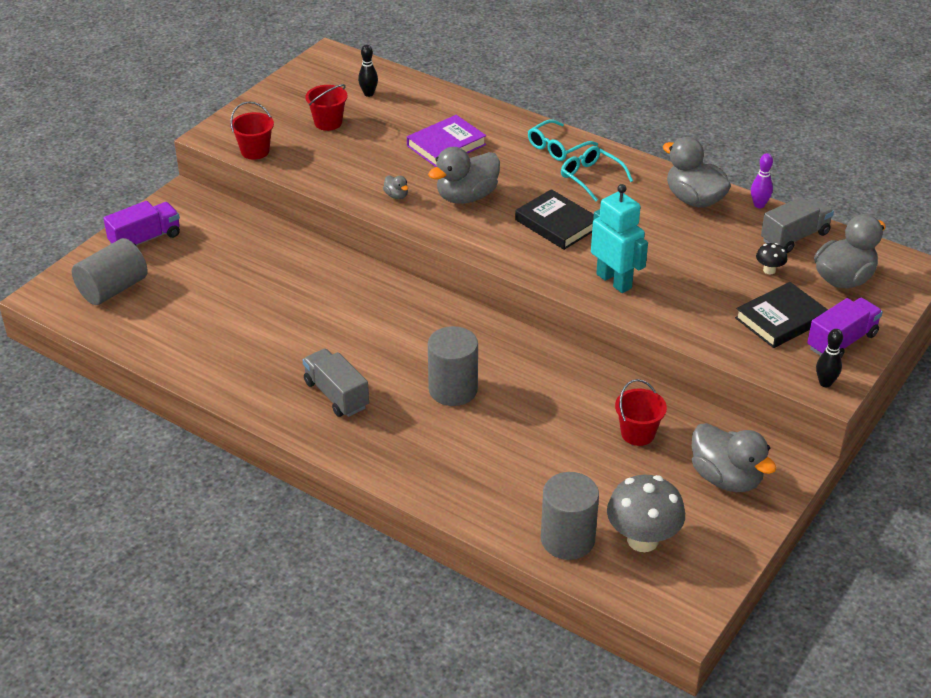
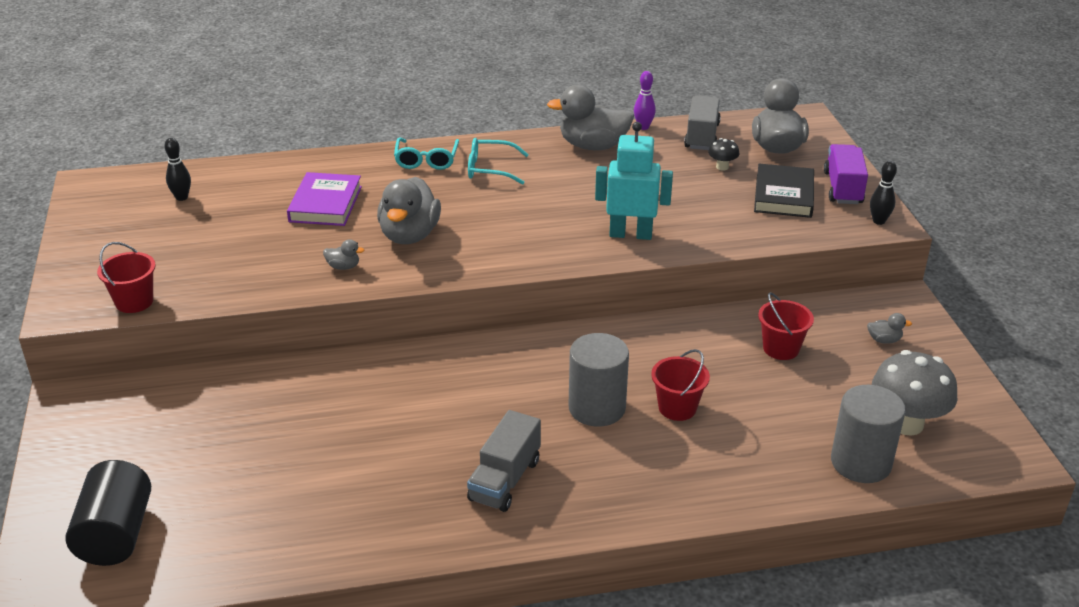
camera: 45 degrees left, 5 degrees down
grey cylinder [72,238,148,305] -> black cylinder [66,460,151,566]
purple truck [103,201,180,246] -> none
grey truck [303,349,369,417] -> grey truck turned 75 degrees counterclockwise [467,410,541,512]
red bucket [305,84,347,131] -> red bucket moved to [651,349,710,421]
black book [515,189,594,250] -> none
grey duck [691,423,777,492] -> grey duck [867,313,912,344], size x0.43

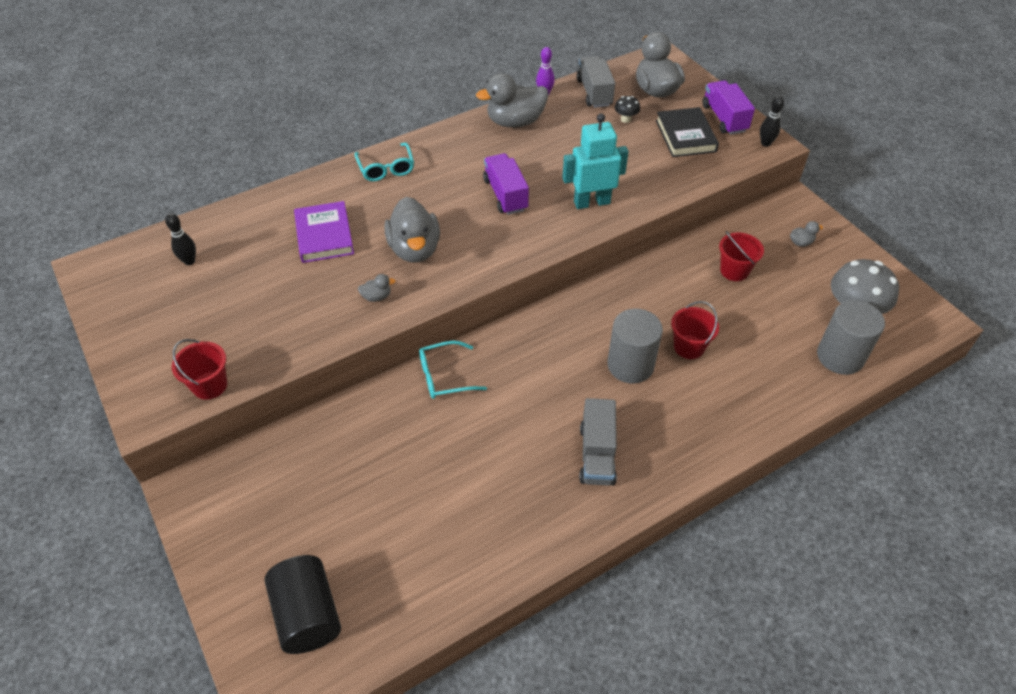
camera: 20 degrees left, 15 degrees up
turquoise glasses [468,138,529,185] -> turquoise glasses moved to [419,341,487,399]
none -> purple truck [483,153,529,215]

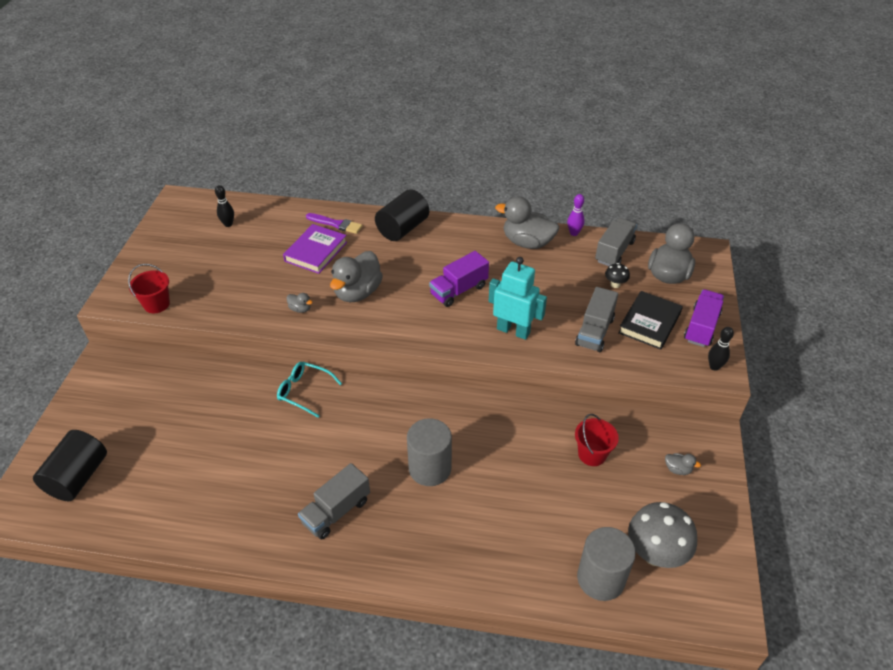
camera: 40 degrees right, 5 degrees down
turquoise glasses [354,143,414,181] -> black cylinder [375,189,429,241]
purple truck [483,153,529,215] -> purple truck turned 150 degrees counterclockwise [429,251,489,307]
red bucket [671,301,719,359] -> none
none -> purple brush [306,213,363,234]
none -> grey truck [575,287,618,352]

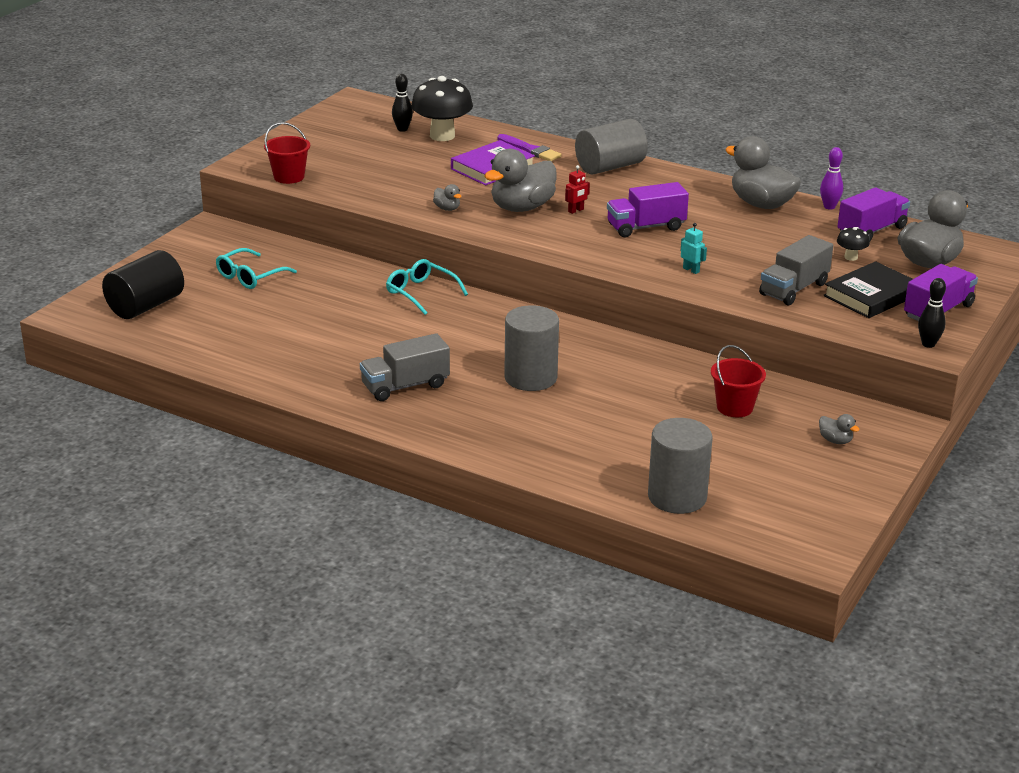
camera: 20 degrees right, 15 degrees down
black cylinder [375,189,429,241] -> grey cylinder [575,119,648,175]
turquoise robot [489,257,547,340] -> turquoise robot [681,223,707,274], size x0.42
grey truck [595,218,637,266] -> purple truck [837,187,910,242]
grey mushroom [628,502,697,568] -> none
none -> turquoise glasses [216,248,297,289]
none -> black mushroom [411,76,473,141]
none -> red robot [565,165,590,214]

